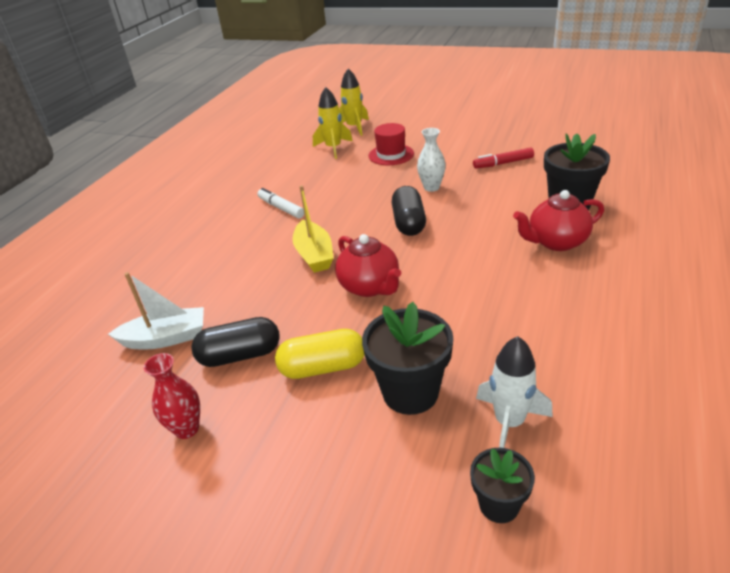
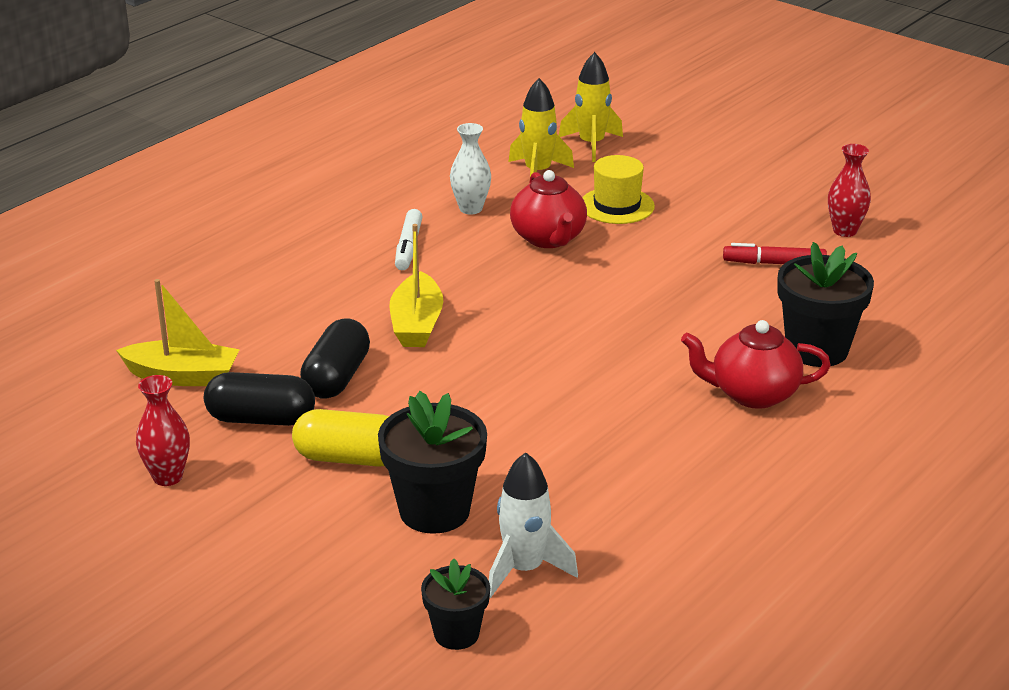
camera: 15 degrees right, 5 degrees down
white boat [108,272,204,349] -> yellow boat [116,279,240,386]
white marker [257,188,304,219] -> white marker turned 150 degrees counterclockwise [395,209,423,270]
red teapot [335,234,401,297] -> red teapot moved to [510,170,587,248]
red hat [369,123,414,165] -> yellow hat [582,155,655,224]
black capsule [392,186,426,236] -> black capsule moved to [300,319,370,399]
white vase [417,128,446,192] -> white vase moved to [450,123,491,214]
none -> red vase [828,144,871,237]

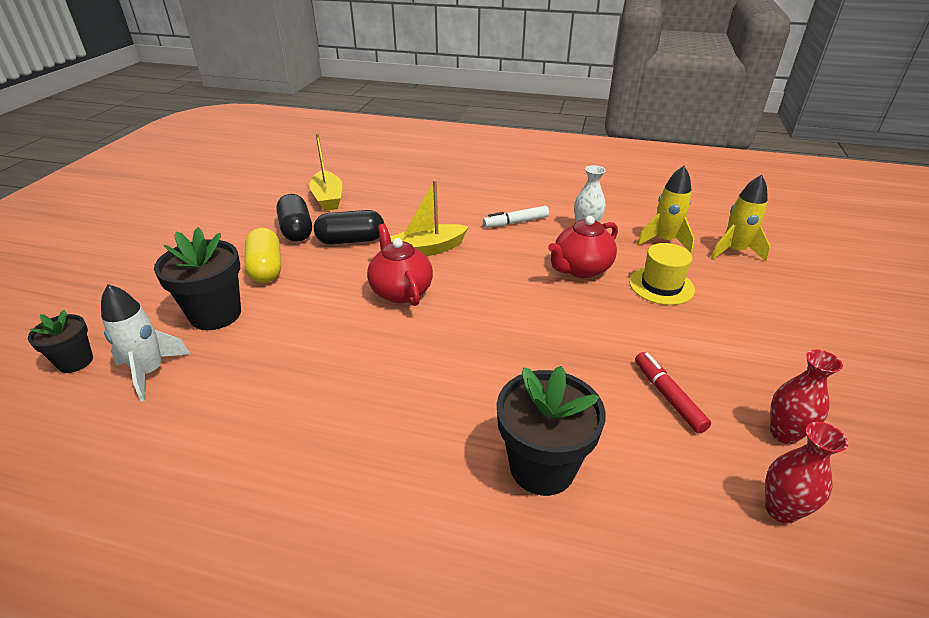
camera: 65 degrees right, 5 degrees up
red vase [136,375,190,486] -> red vase moved to [765,422,848,524]
red teapot [681,320,831,409] -> red teapot moved to [367,224,433,306]

